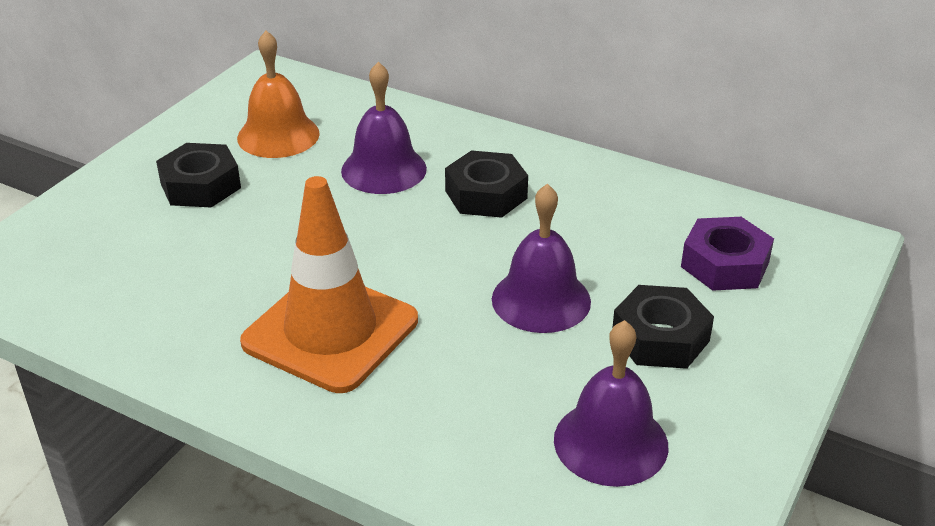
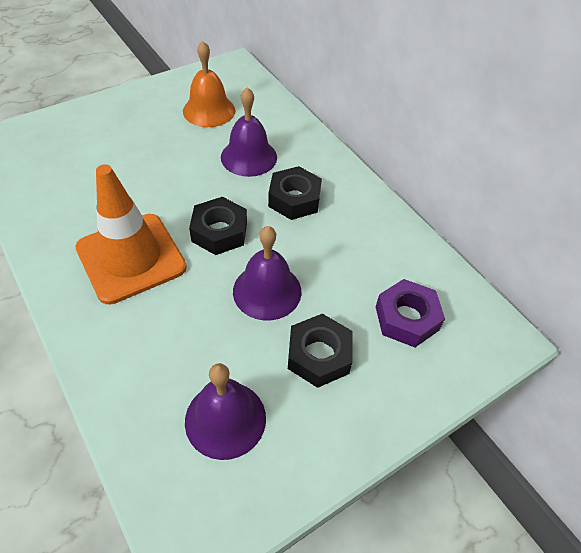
camera: 25 degrees right, 15 degrees up
black nut [156,143,241,208] -> black nut moved to [189,197,247,255]

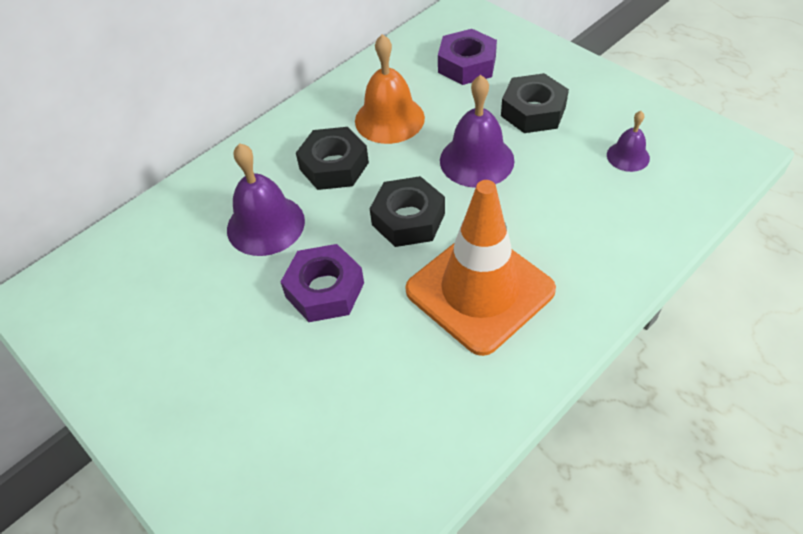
camera: 95 degrees left, 0 degrees up
orange bell [183,41,235,127] -> orange bell moved to [355,34,425,144]
purple bell [185,363,266,460] -> purple bell [607,111,650,172], size x0.56
none -> purple nut [281,244,364,322]

